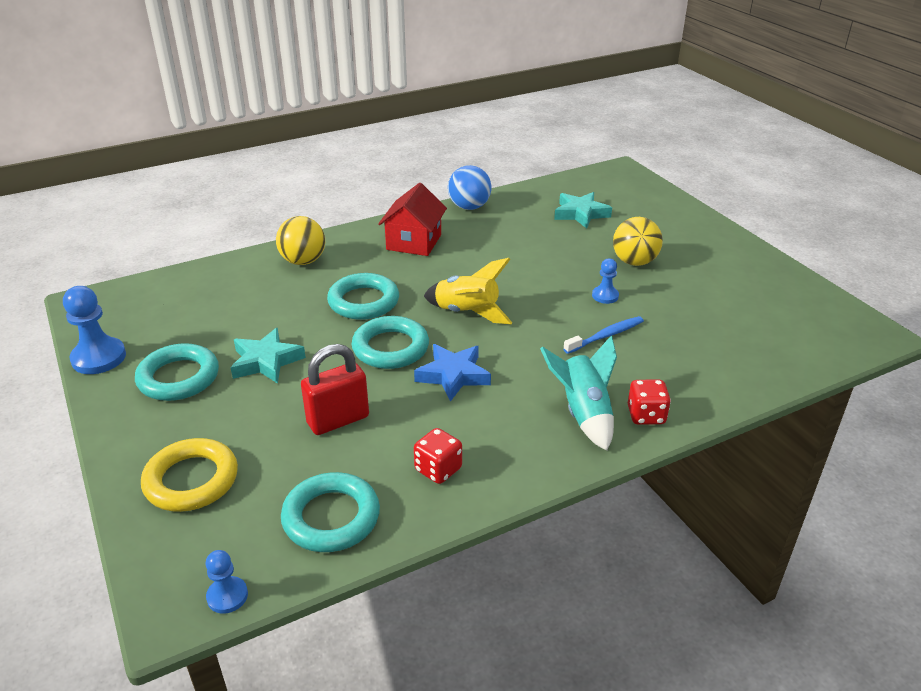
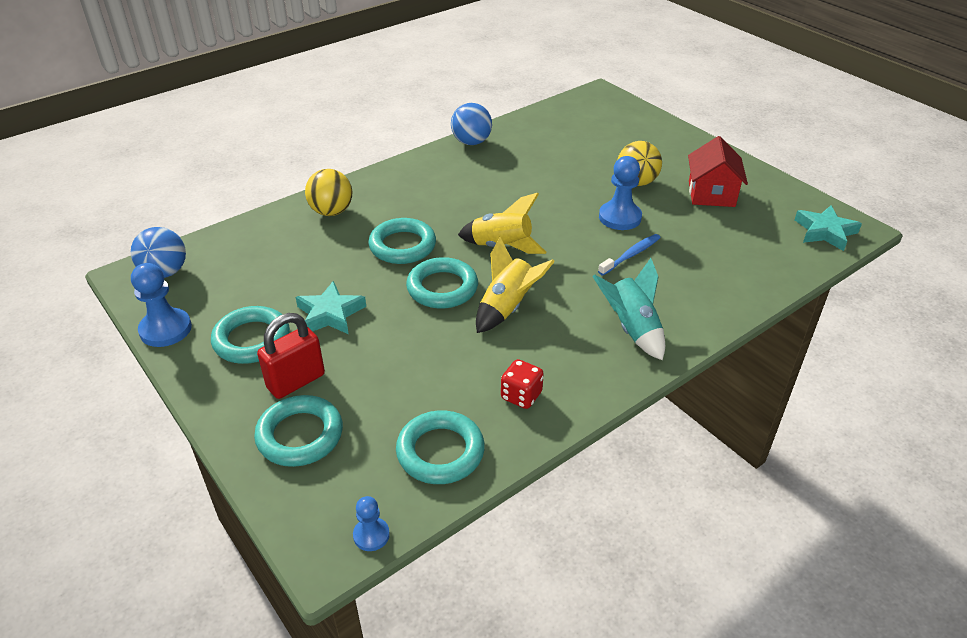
camera: 10 degrees left, 5 degrees up
yellow ring [141,438,238,512] -> turquoise ring [254,395,343,467]
red padlock [301,344,369,435] -> red padlock moved to [257,313,325,399]
red house [378,183,447,256] -> red house moved to [688,136,748,207]
blue star [414,344,491,402] -> yellow rocket [476,237,555,333]
turquoise star [554,192,612,228] -> turquoise star moved to [795,205,862,251]
blue pawn [592,258,619,304] -> blue pawn [599,156,642,230], size x1.76
red dice [628,379,671,425] -> none
none -> blue ball [131,227,186,278]

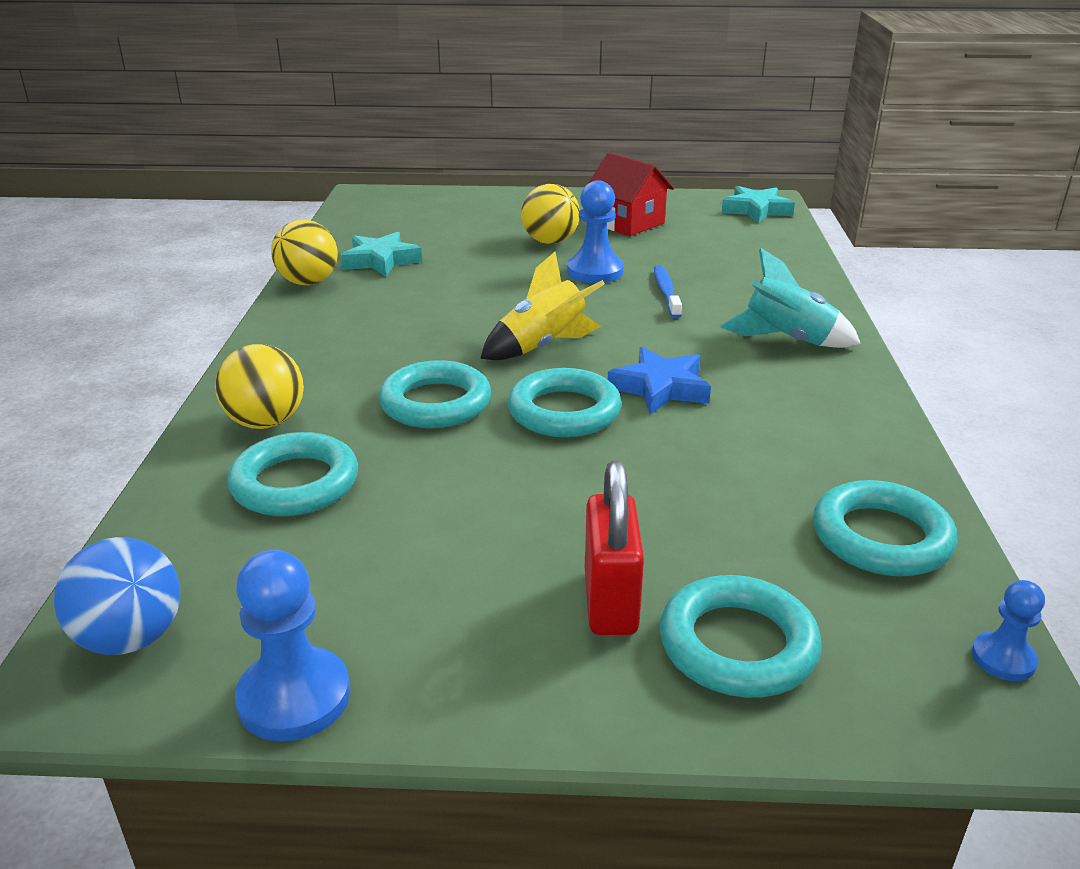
camera: 50 degrees left, 10 degrees down
turquoise ring [211,306,290,364] -> turquoise ring moved to [227,432,358,516]
turquoise star [295,281,366,334] -> turquoise star moved to [341,232,422,277]
blue ball [451,103,492,145] -> yellow ball [271,219,338,285]
yellow rocket [476,237,555,333] -> blue star [608,347,711,415]
red dice [501,359,544,409] -> none

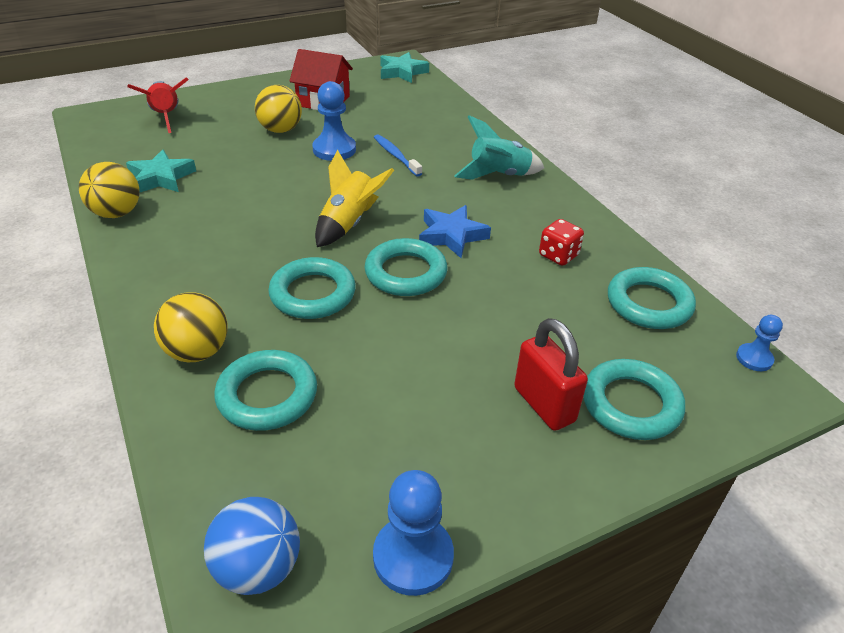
camera: 30 degrees left, 10 degrees up
none -> red rocket [127,77,189,133]
none -> red dice [539,219,584,266]

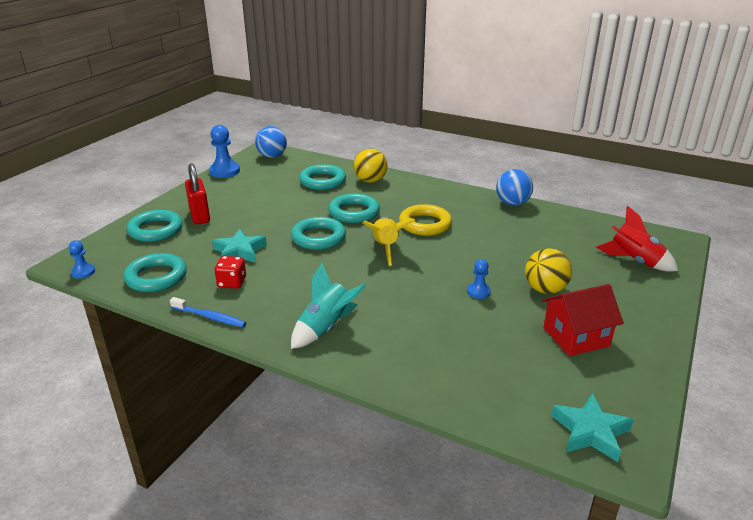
camera: 145 degrees right, 10 degrees down
yellow ball [79,162,140,218] -> blue ball [496,169,533,206]
turquoise star [126,149,196,192] -> turquoise star moved to [212,229,267,263]
blue pawn [312,81,356,161] -> blue pawn [467,259,491,299], size x0.57
blue toothbrush [374,135,422,177] -> blue toothbrush moved to [170,297,247,327]
blue star [419,205,491,258] -> none
red padlock [514,318,588,431] -> red padlock turned 45 degrees clockwise [185,163,210,224]
none -> yellow ring [399,204,452,236]

